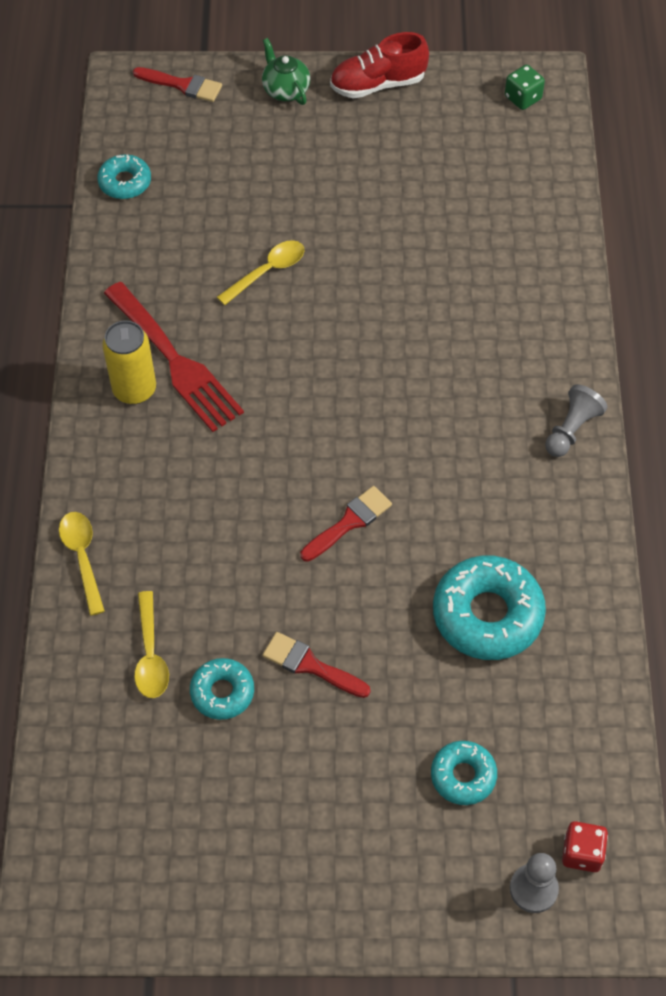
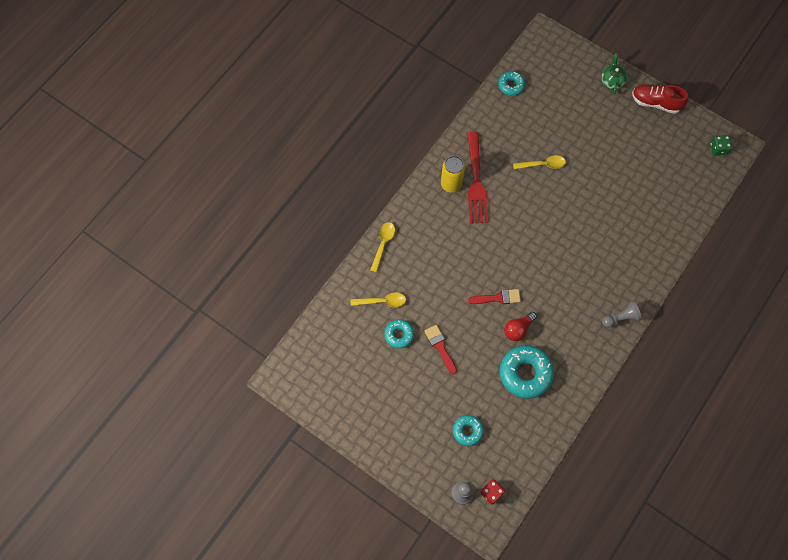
camera: 35 degrees right, 10 degrees up
red brush [133,67,222,102] -> none
yellow spoon [134,591,169,698] -> yellow spoon turned 120 degrees counterclockwise [351,292,406,307]
none -> red light bulb [504,312,537,341]

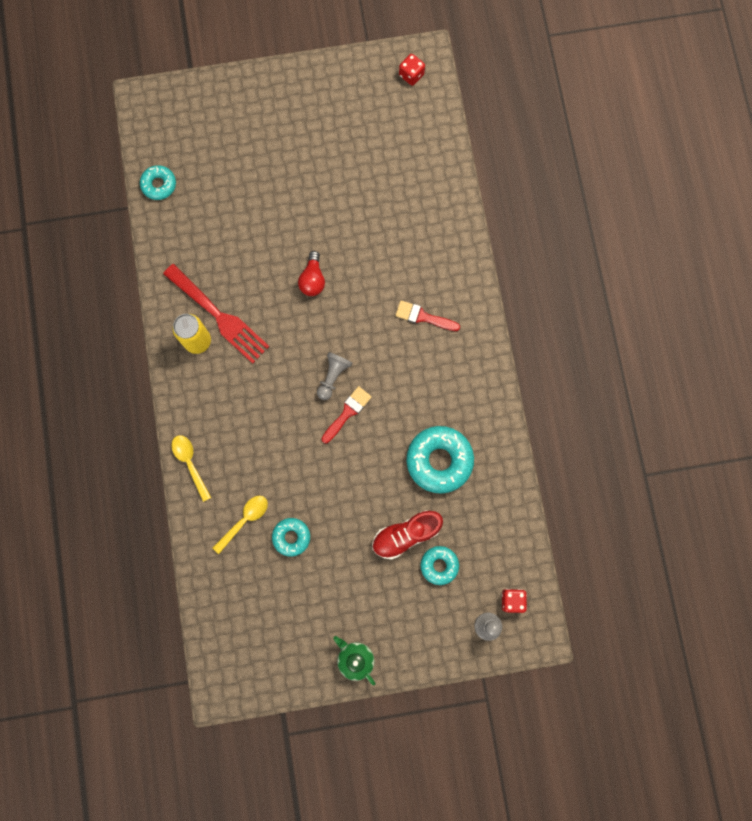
camera: 45 degrees left, 10 degrees up
red brush [424,325,457,375] -> red brush moved to [395,300,460,331]
red light bulb [504,312,537,341] -> red light bulb moved to [298,251,325,296]
yellow spoon [513,155,566,169] -> none
green teapot [601,53,627,95] -> green teapot moved to [333,636,376,685]
grey pawn [602,301,642,328] -> grey pawn moved to [317,352,352,400]
red shoe [632,84,688,114] -> red shoe moved to [372,510,443,560]
green dice [711,135,732,156] -> red dice [399,54,425,86]

